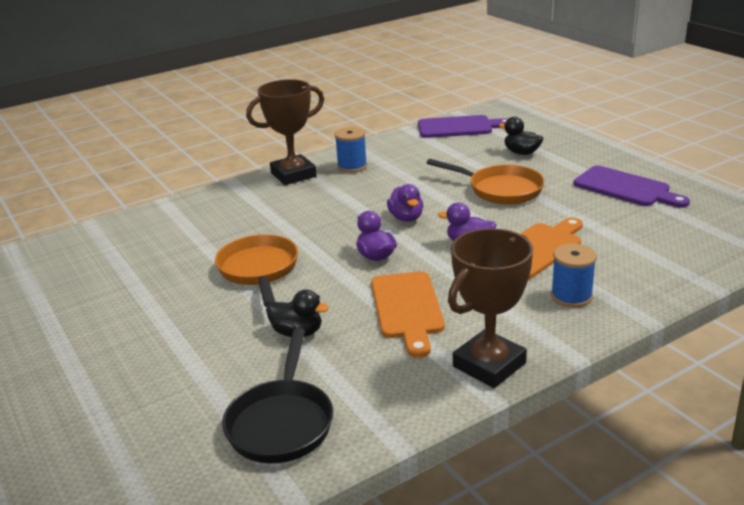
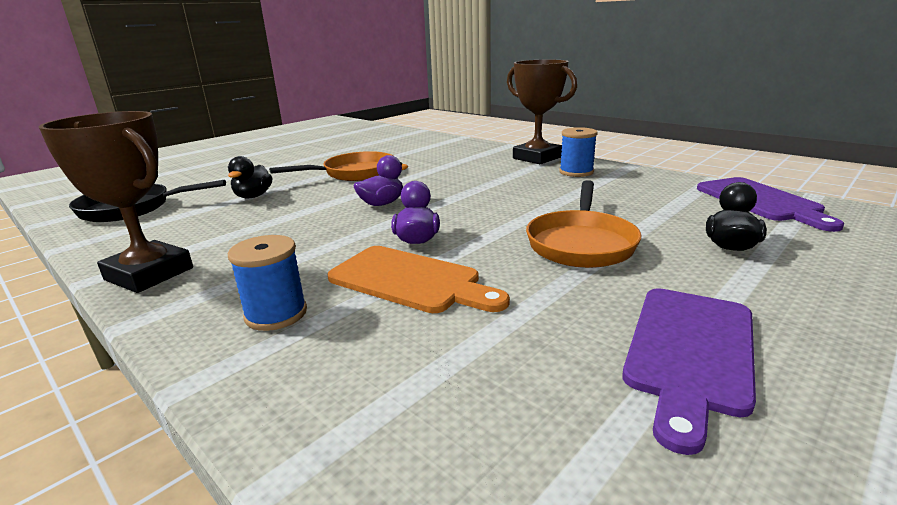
camera: 75 degrees right, 5 degrees down
orange cutting board [371,271,445,358] -> none
purple duck [387,184,423,222] -> none

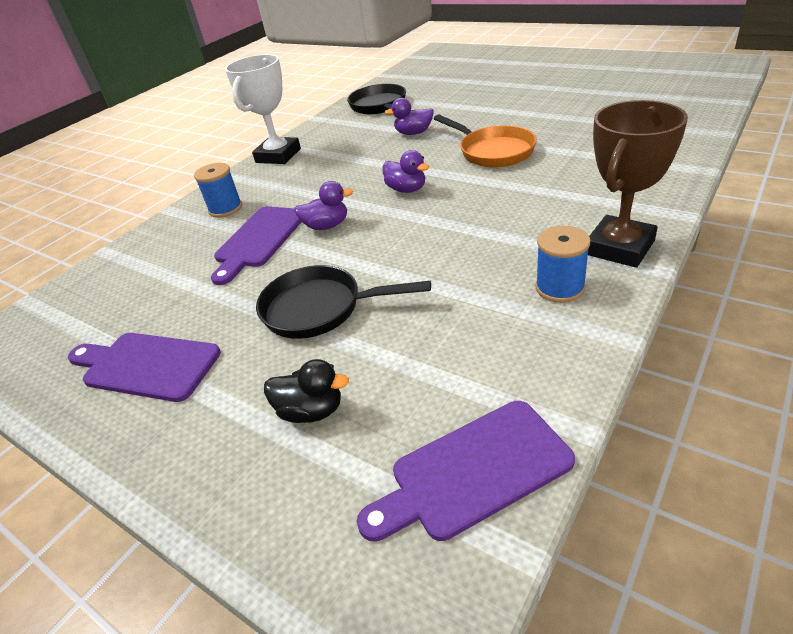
camera: 85 degrees right, 15 degrees up
brown trophy [38,111,193,293] -> white trophy [225,54,301,164]
black duck [228,156,272,198] -> purple duck [385,98,434,135]
orange cutting board [327,246,510,313] -> purple cutting board [211,206,302,285]
orange pan [526,180,642,268] -> black pan [256,265,431,339]

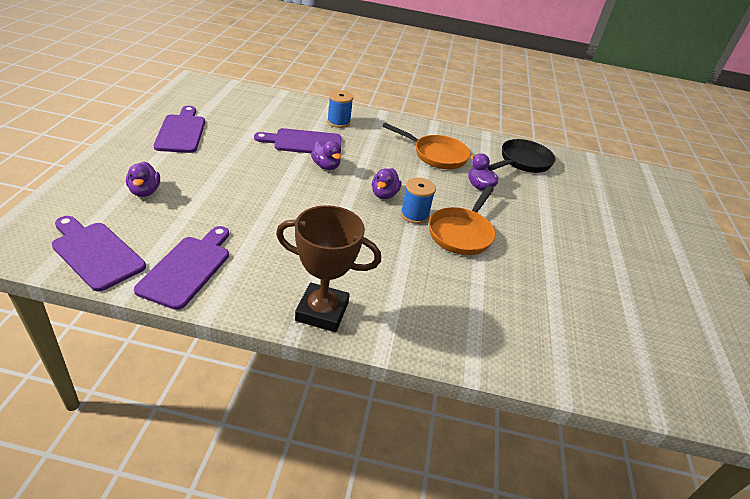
camera: 55 degrees right, 0 degrees up
white trophy [225,54,301,164] -> none
black pan [256,265,431,339] -> none
black duck [264,359,349,423] -> purple duck [126,162,160,197]
blue spool [536,226,590,303] -> blue spool moved to [401,178,436,224]
none -> purple cutting board [134,226,229,310]
none -> orange pan [382,123,471,169]

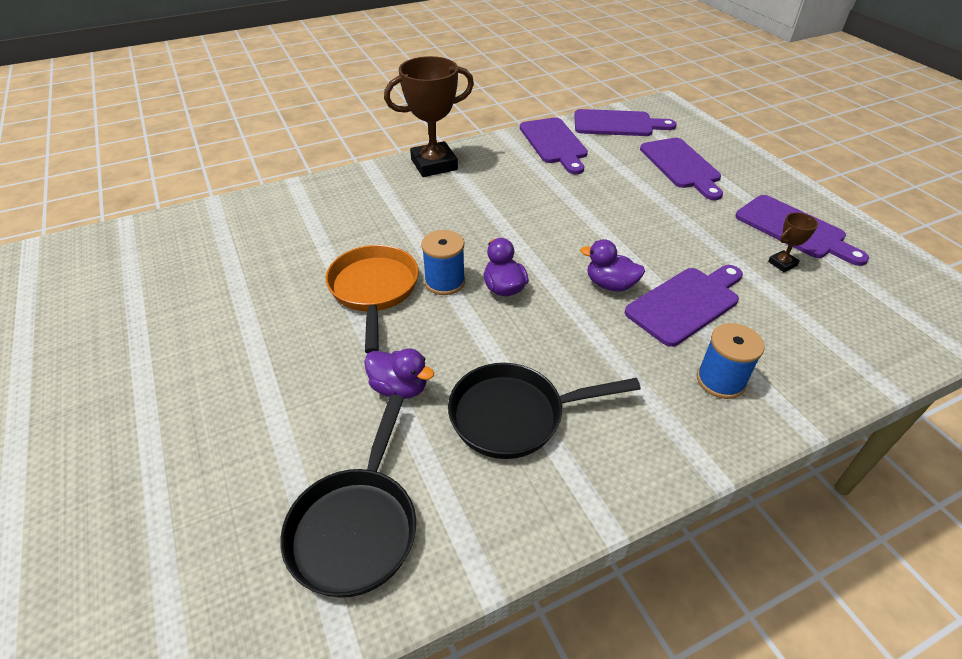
camera: 150 degrees right, 5 degrees up
purple duck [126,162,160,197] -> purple cutting board [640,138,723,200]
orange pan [382,123,471,169] -> black pan [448,363,641,459]
none -> brown trophy [768,213,818,272]

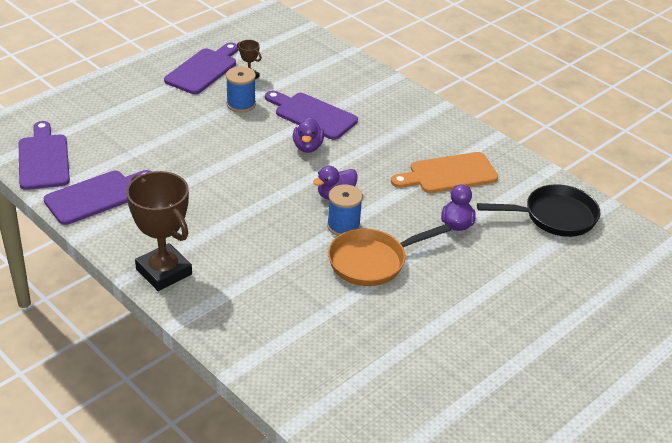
camera: 110 degrees left, 5 degrees down
black pan [448,363,641,459] -> orange cutting board [391,152,498,193]
purple cutting board [640,138,723,200] -> none
blue spool [697,323,765,399] -> blue spool moved to [226,66,256,113]

